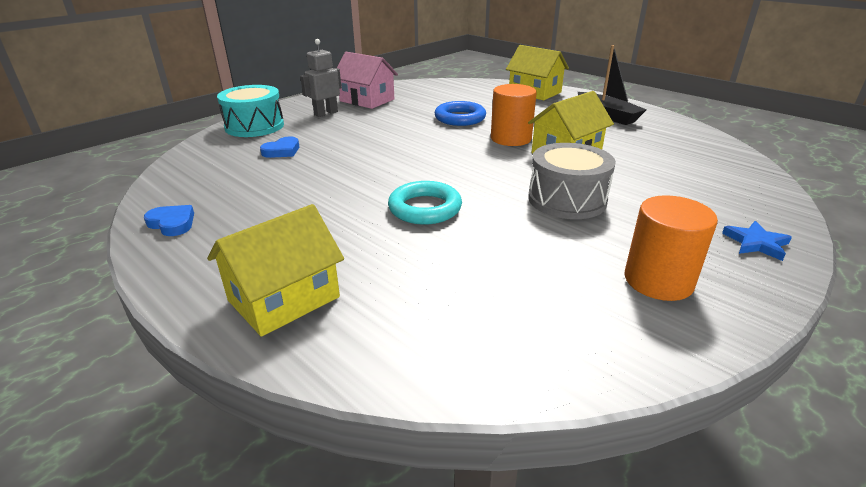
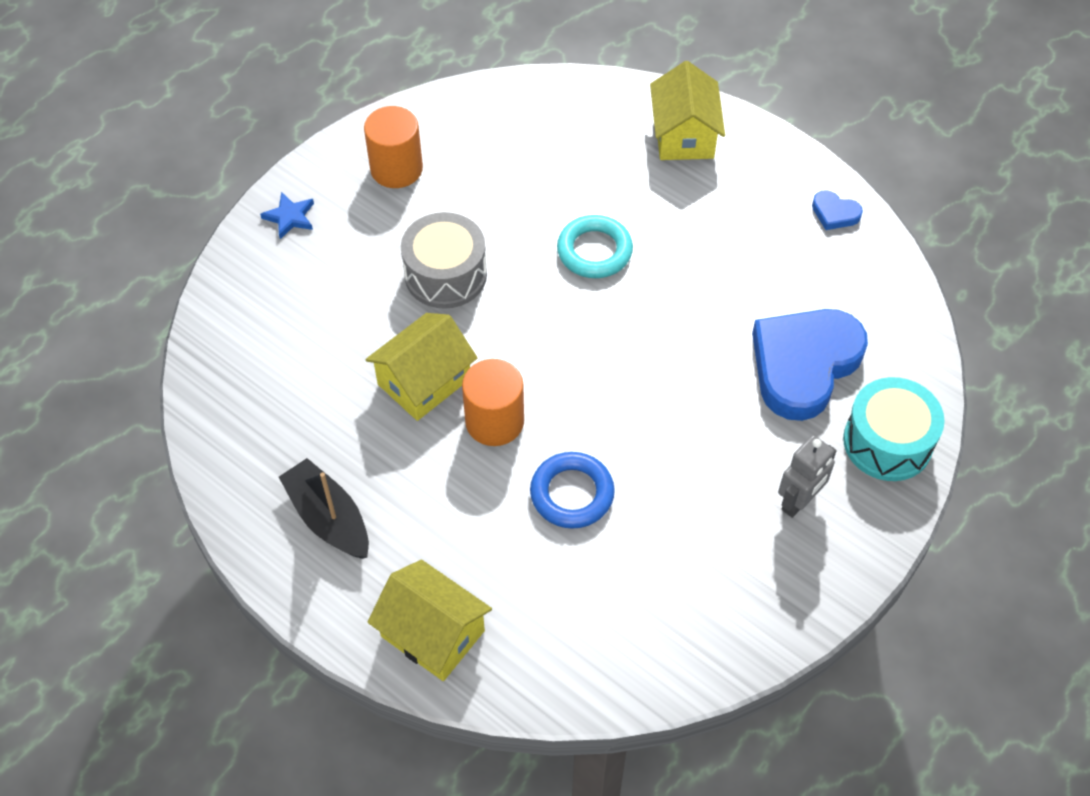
camera: 175 degrees right, 25 degrees up
yellow house [207,204,344,337] -> yellow house turned 45 degrees counterclockwise [650,61,725,160]
blue heart [260,136,299,158] -> blue heart [752,309,868,421], size x2.41
pink house [337,52,398,109] -> none

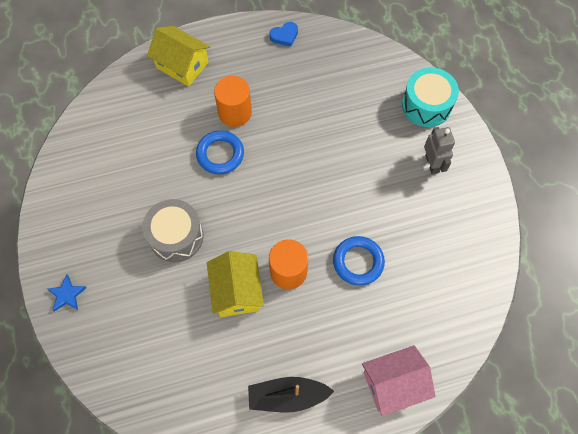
camera: 55 degrees left, 10 degrees up
orange cylinder [364,106,423,188] -> orange cylinder moved to [214,76,252,127]
yellow house [367,560,492,681] -> pink house [362,345,436,416]
turquoise ring [557,215,633,278] -> blue ring [196,130,244,174]
blue heart [752,309,868,421] -> none

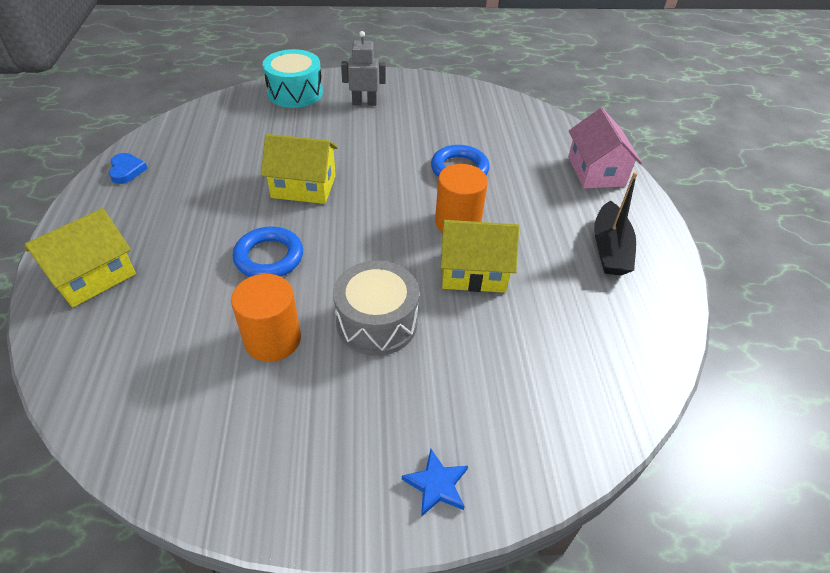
camera: 80 degrees left, 20 degrees down
orange cylinder [214,76,252,127] -> orange cylinder moved to [231,274,301,362]
none -> yellow house [261,134,338,204]

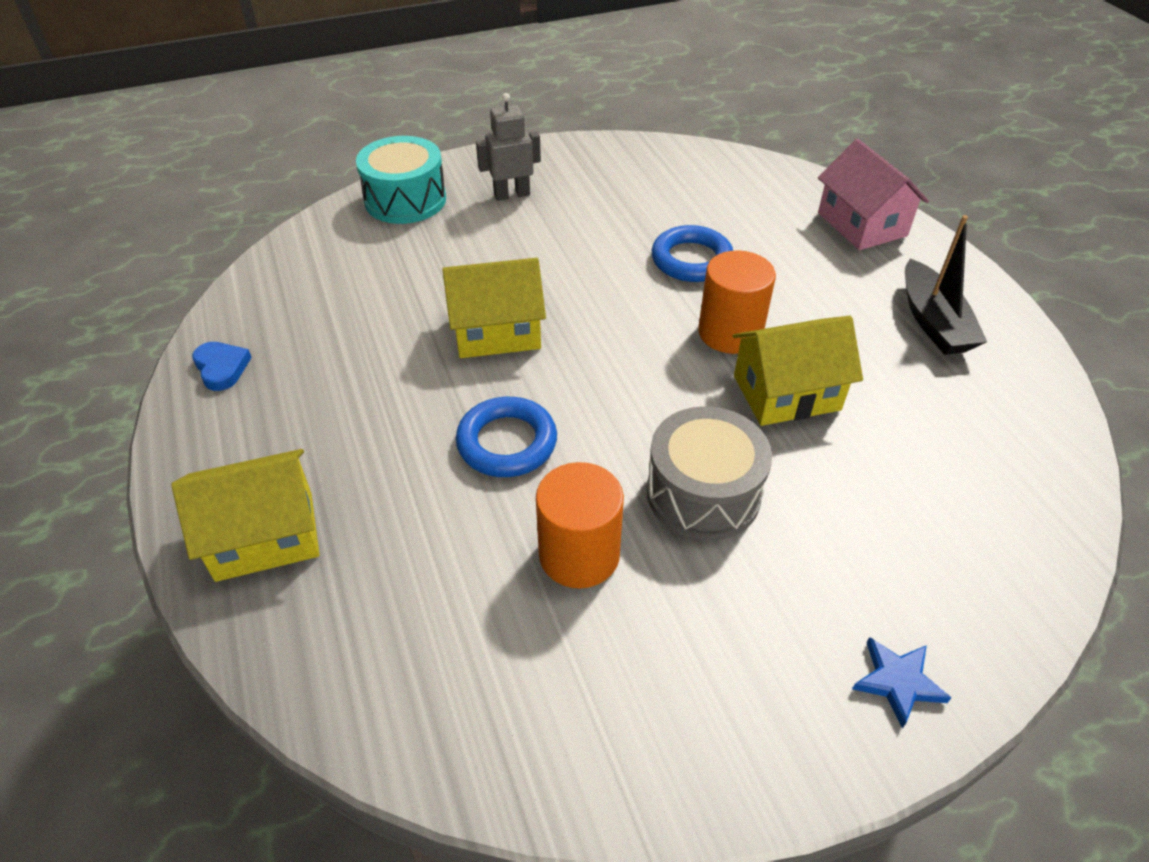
camera: 15 degrees left, 0 degrees up
yellow house [25,208,136,307] -> yellow house turned 45 degrees clockwise [171,449,320,582]

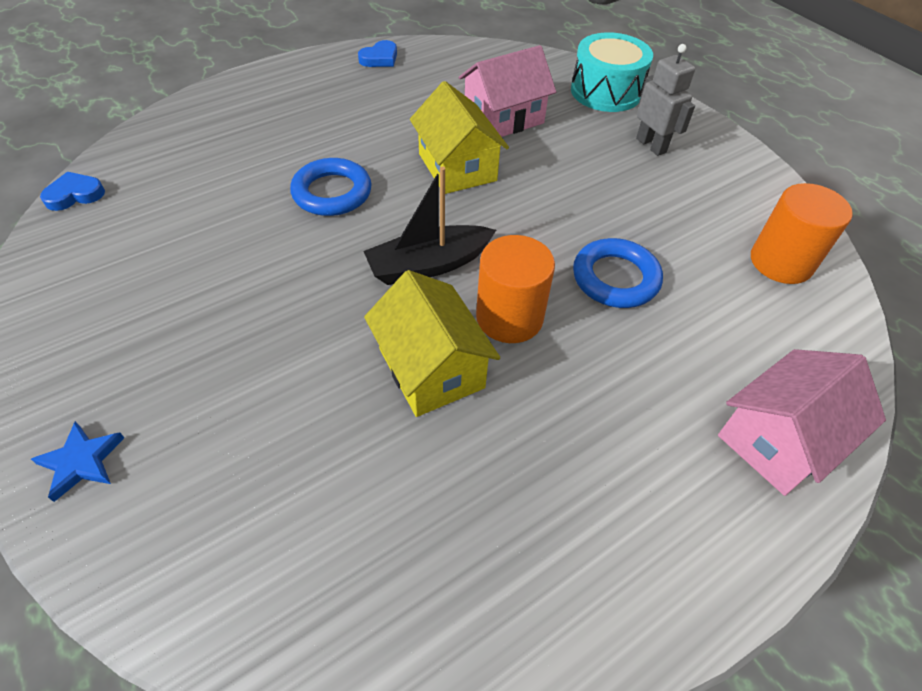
camera: 75 degrees right, 5 degrees up
yellow house [171,449,320,582] -> none
orange cylinder [536,462,624,589] -> orange cylinder moved to [751,183,853,284]
grey drum [647,406,772,541] -> none
black boat [905,215,987,355] -> black boat moved to [364,167,496,285]
none -> blue heart [40,172,105,211]
none -> pink house [459,45,556,137]

